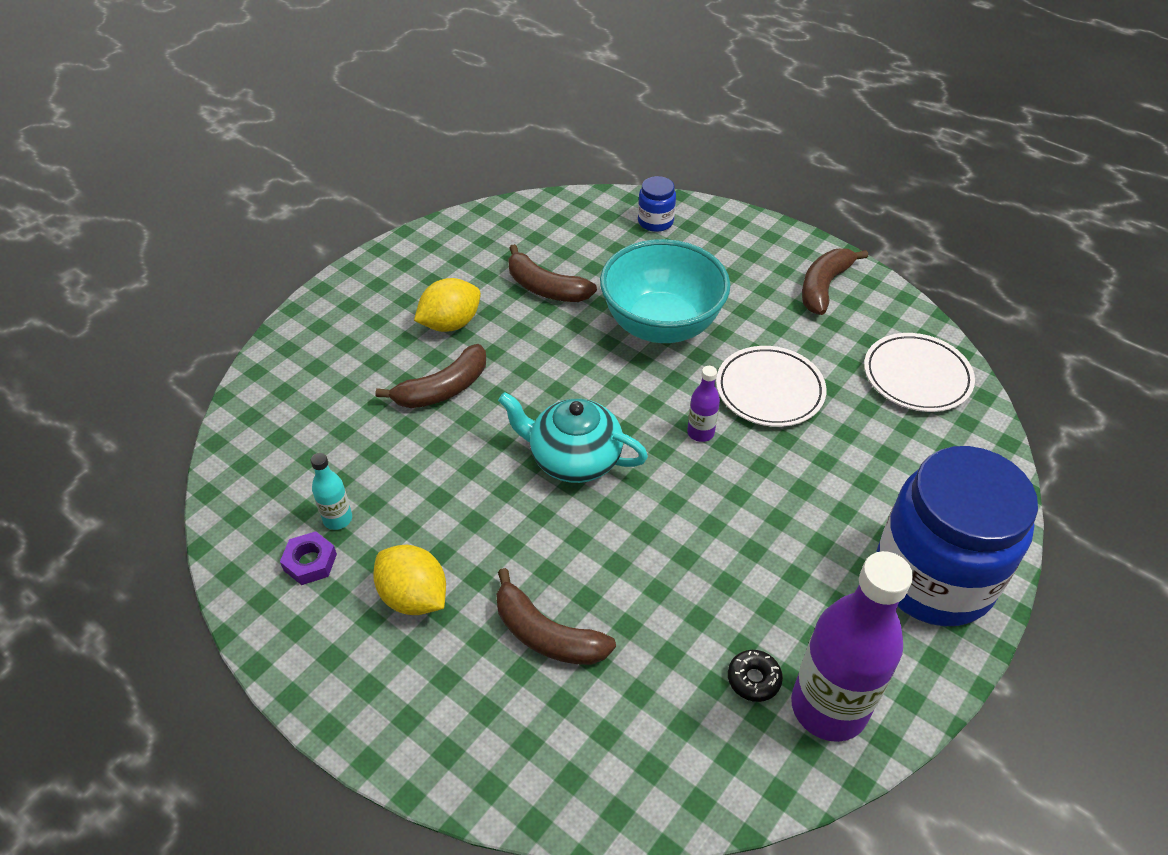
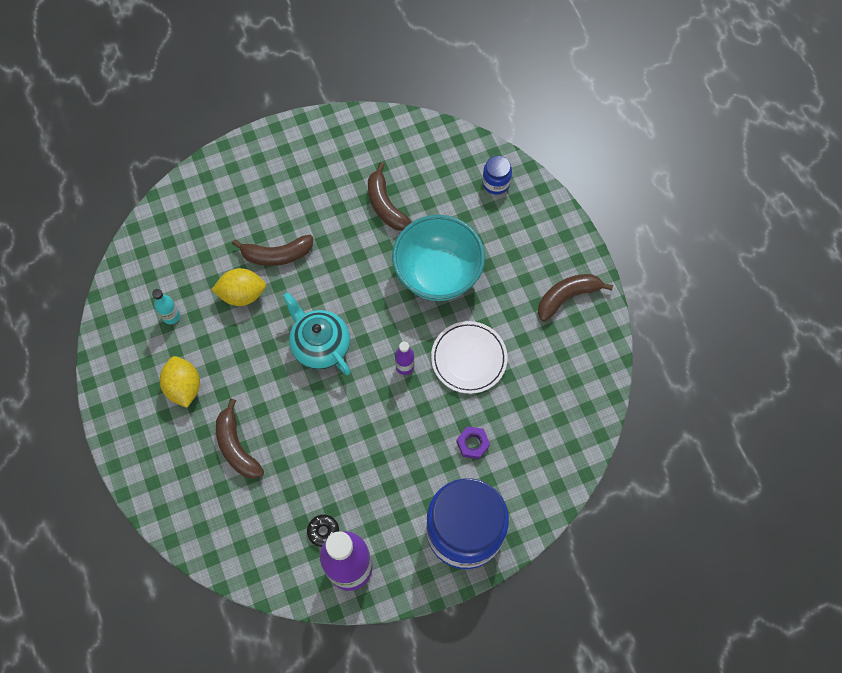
camera: 30 degrees right, 20 degrees up
purple nut [280,531,337,585] -> purple nut moved to [456,426,490,459]
yellow lemon [414,278,481,332] -> yellow lemon moved to [211,268,266,306]
white plate [864,333,975,412] -> none

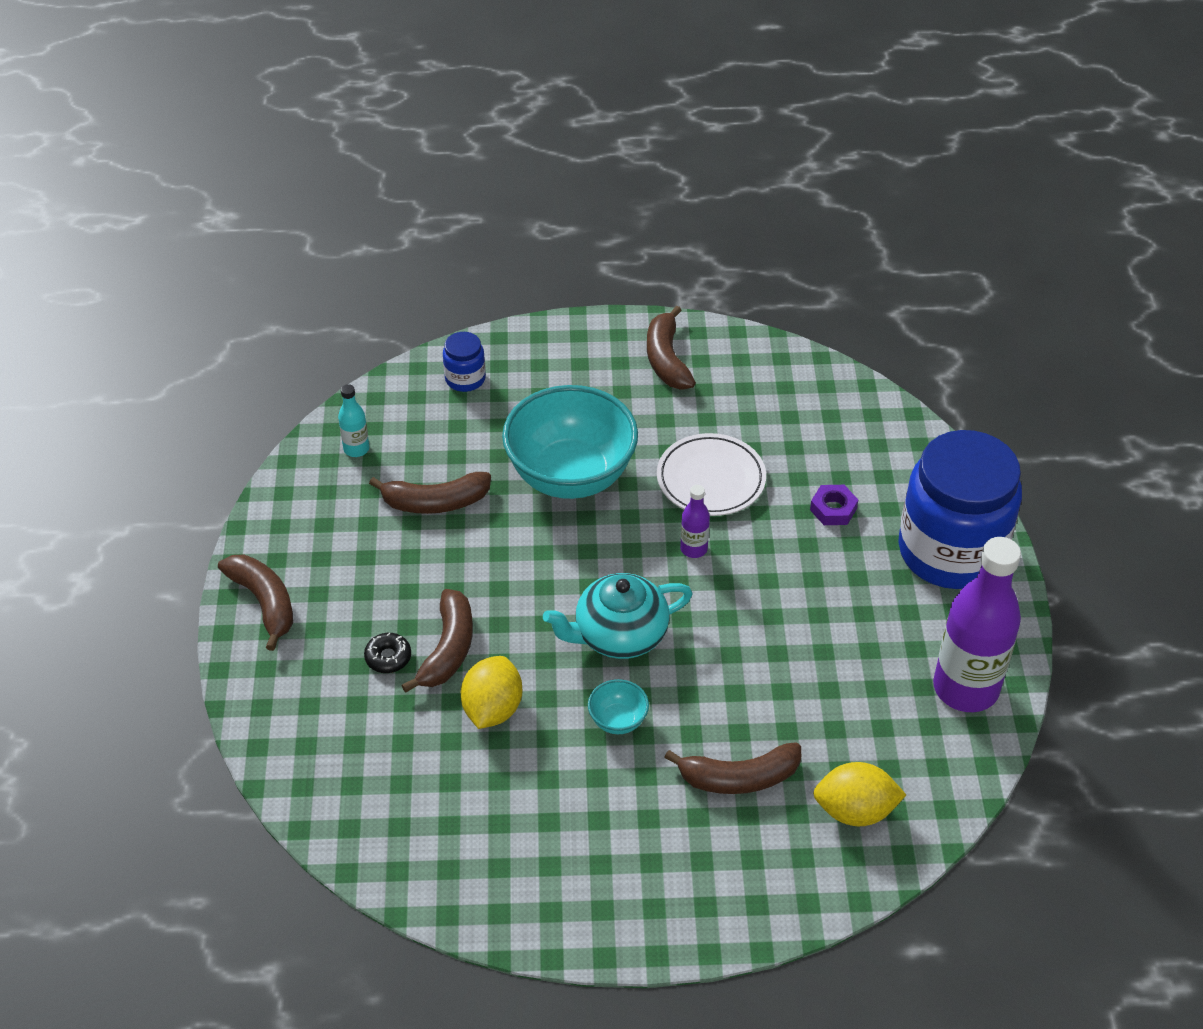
camera: 70 degrees left, 20 degrees down
turquoise bottle [152,289,180,324] -> turquoise bottle moved to [338,384,369,457]
yellow lemon [160,356,200,408] -> yellow lemon moved to [813,762,906,826]
black donut [307,515,339,547] -> black donut moved to [364,633,411,673]
none -> brown banana [218,554,293,651]
none -> turquoise bowl [588,679,649,734]

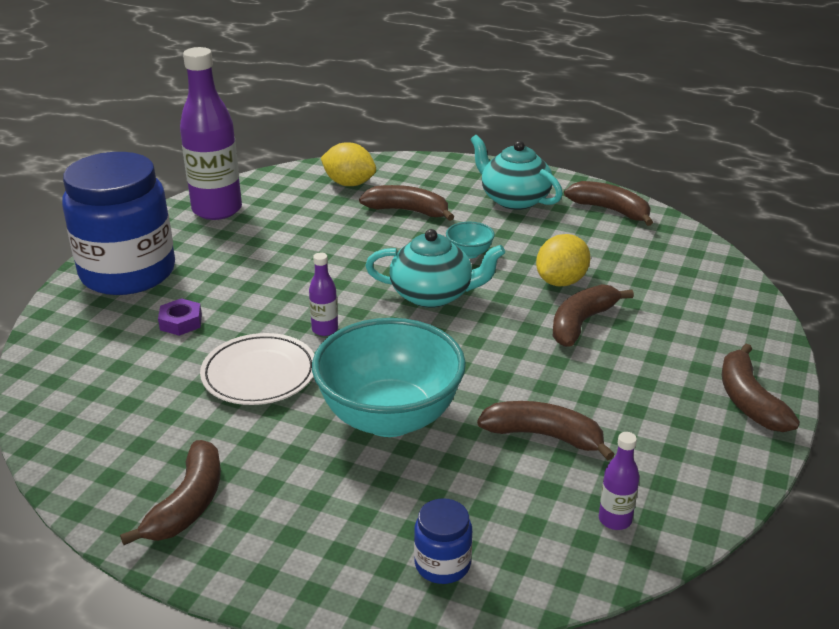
camera: 155 degrees left, 15 degrees down
turquoise bottle [338,384,369,457] -> purple bottle [599,432,639,530]
black donut [364,633,411,673] -> none
none -> turquoise teapot [470,135,563,210]
none -> brown banana [564,181,653,226]

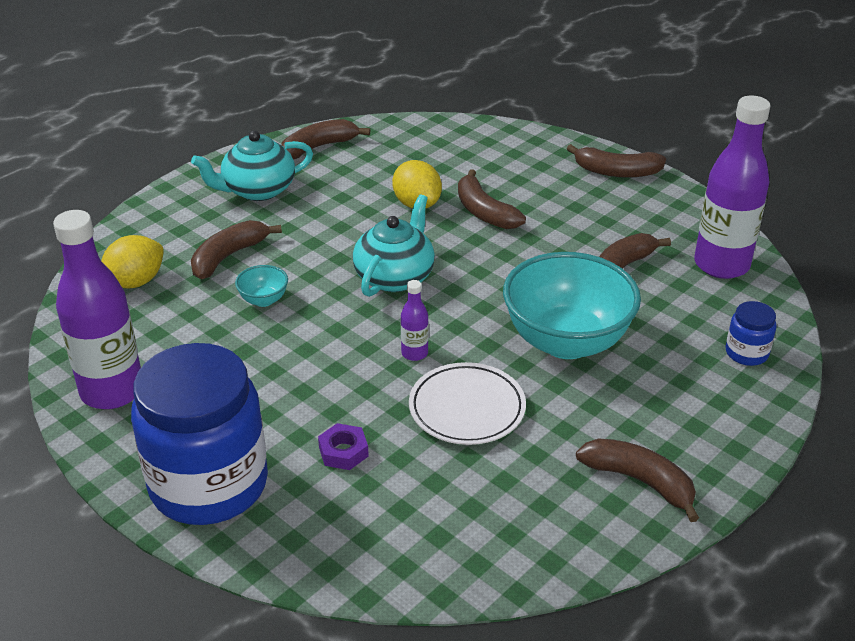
camera: 70 degrees left, 5 degrees up
turquoise bowl [446,222,495,259] -> turquoise bowl moved to [235,265,288,307]
purple bottle [599,432,639,530] -> purple bottle [694,95,770,279], size x2.28

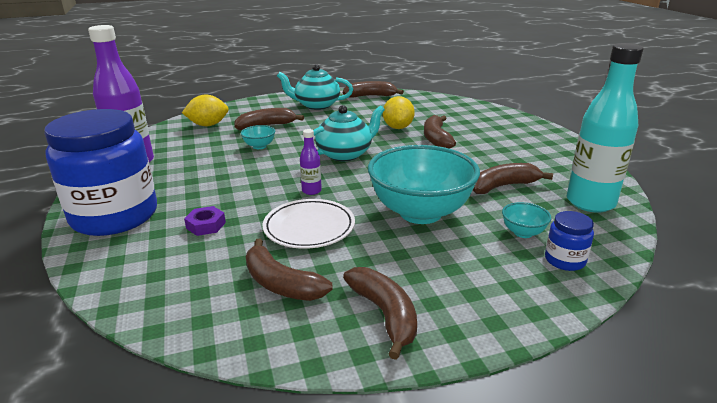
camera: 30 degrees right, 10 degrees down
brown banana [567,144,666,178] -> brown banana moved to [245,238,333,301]
purple bottle [694,95,770,279] -> turquoise bottle [566,43,644,213]
none -> turquoise bowl [502,202,551,238]

